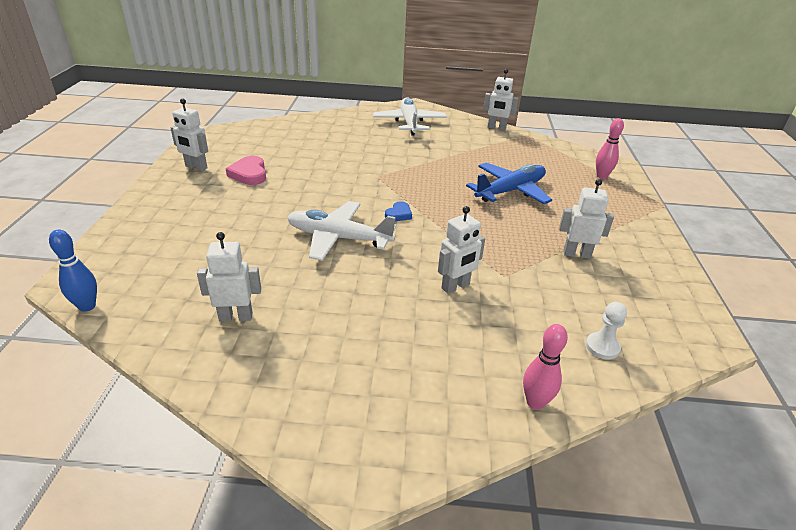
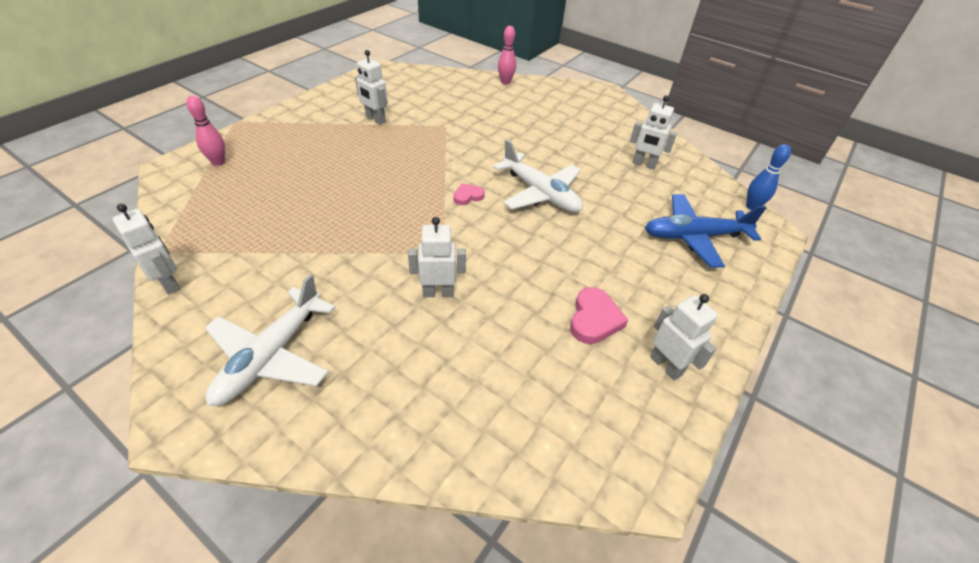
camera: 150 degrees left, 10 degrees up
blue heart [385,201,412,222] -> pink heart [454,183,485,205]
white robot [438,206,485,294] -> white robot moved to [408,217,466,297]
blue plane [466,162,552,204] -> blue plane moved to [645,194,766,268]
white pawn [586,302,627,360] -> none

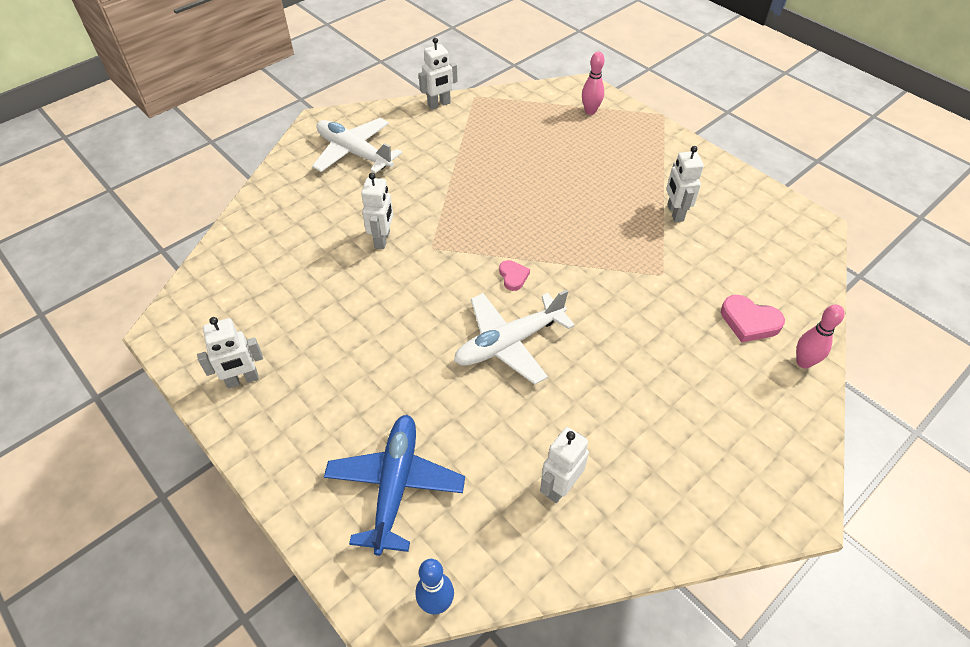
camera: 105 degrees right, 5 degrees up
white robot [355,50,388,124] -> white robot turned 60 degrees counterclockwise [666,146,704,222]
pink heart [570,287,628,344] -> pink heart moved to [721,295,785,343]

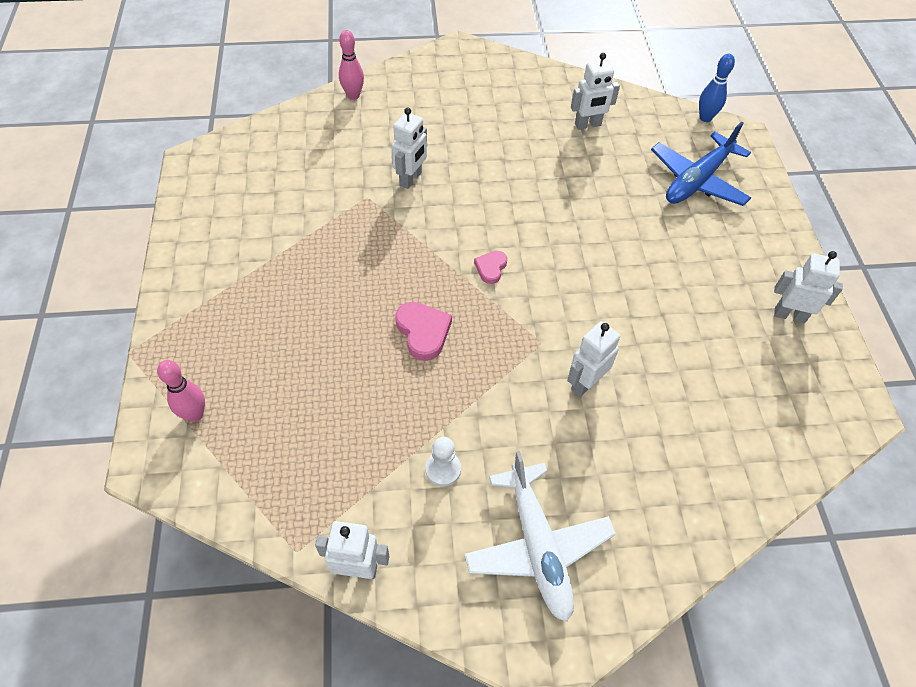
camera: 145 degrees left, 5 degrees up
white plane [454,290,575,385] -> none
white robot [666,146,704,222] -> white robot moved to [392,108,427,189]
pink heart [721,295,785,343] -> pink heart moved to [395,302,452,361]
none -> white pawn [425,437,461,486]

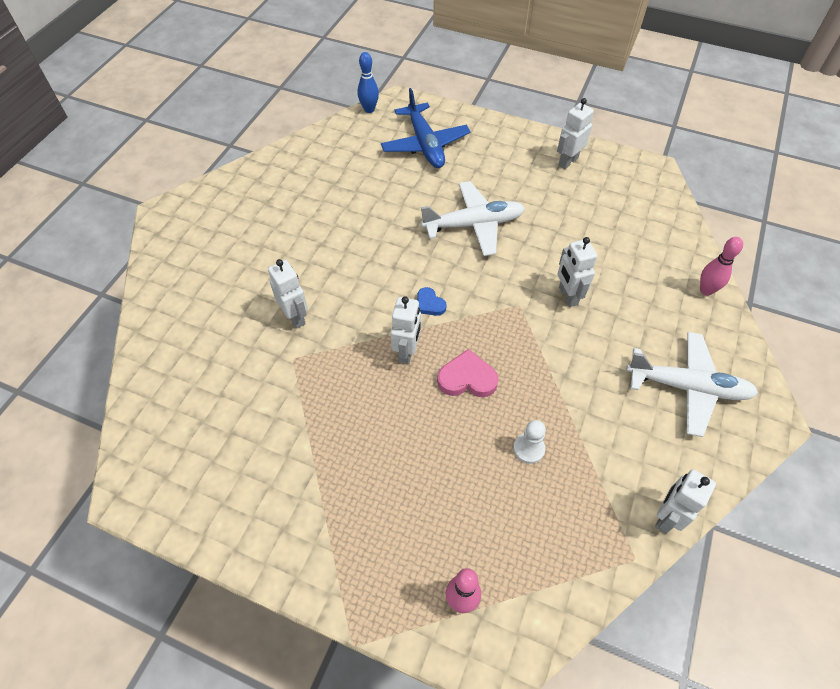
camera: 60 degrees left, 0 degrees up
pink bowling pin [339,30,364,100] -> pink bowling pin moved to [700,237,743,296]
white pawn [425,437,461,486] -> white pawn moved to [513,420,546,464]
pink heart [474,251,507,284] -> blue heart [417,287,447,316]
white robot [571,53,620,130] -> white robot moved to [391,296,421,364]
none -> white plane [421,181,525,256]

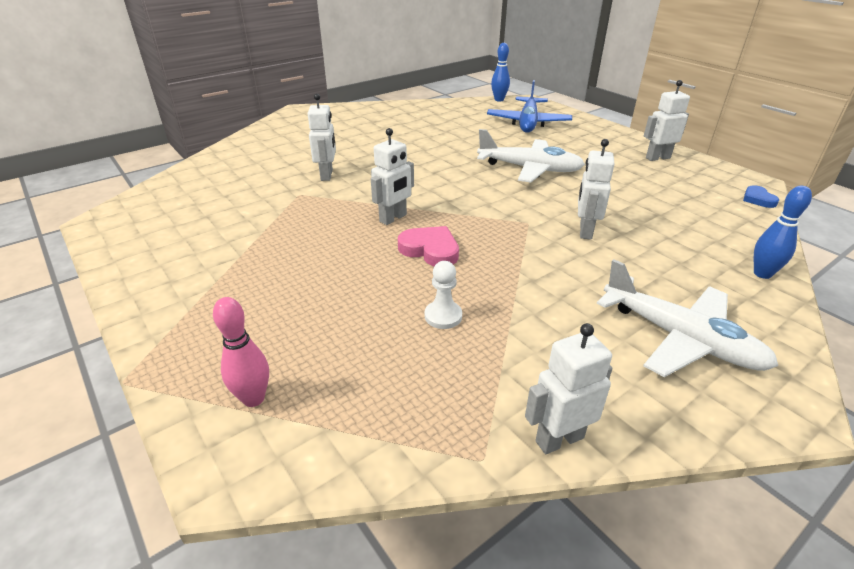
camera: 30 degrees right, 20 degrees down
blue heart [417,287,447,316] -> blue heart moved to [743,185,779,208]
pink bowling pin [700,237,743,296] -> blue bowling pin [754,185,812,279]

